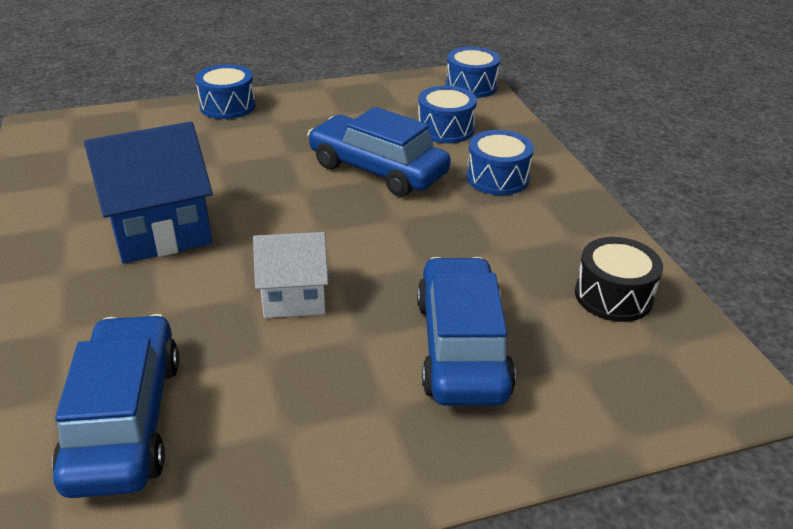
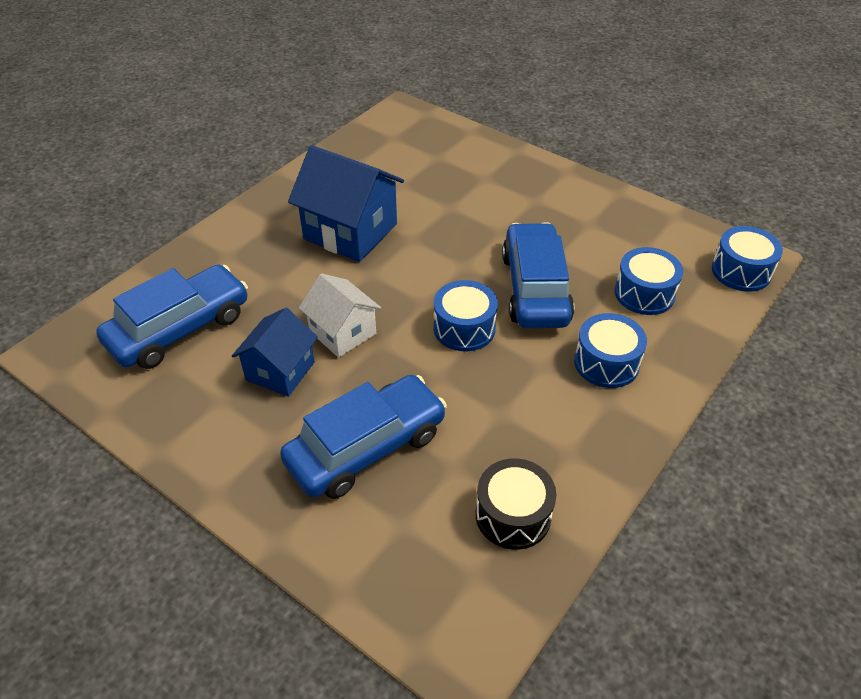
camera: 55 degrees right, 10 degrees up
blue drum [195,64,255,119] -> blue drum moved to [434,280,498,351]
none -> blue house [232,308,318,397]

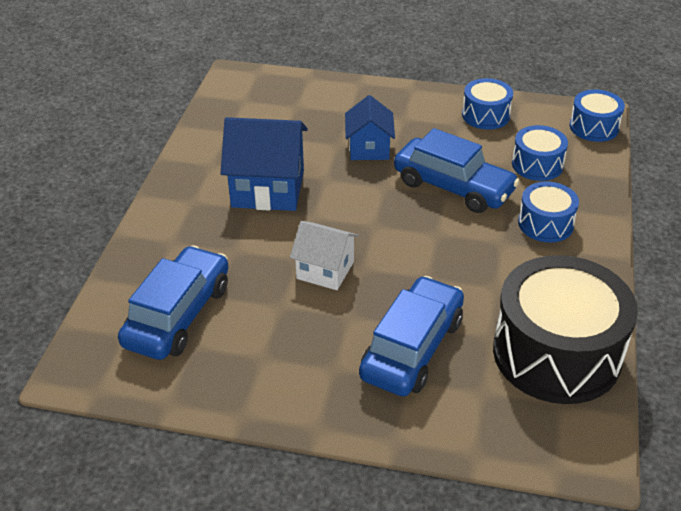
camera: 25 degrees left, 5 degrees down
blue house [232,308,318,397] -> blue house moved to [345,95,395,160]
blue drum [434,280,498,351] -> blue drum moved to [462,78,513,130]
black drum [476,458,556,550] -> black drum [493,255,638,404], size x2.01
blue car [502,222,574,328] -> blue car turned 150 degrees clockwise [394,128,520,213]

